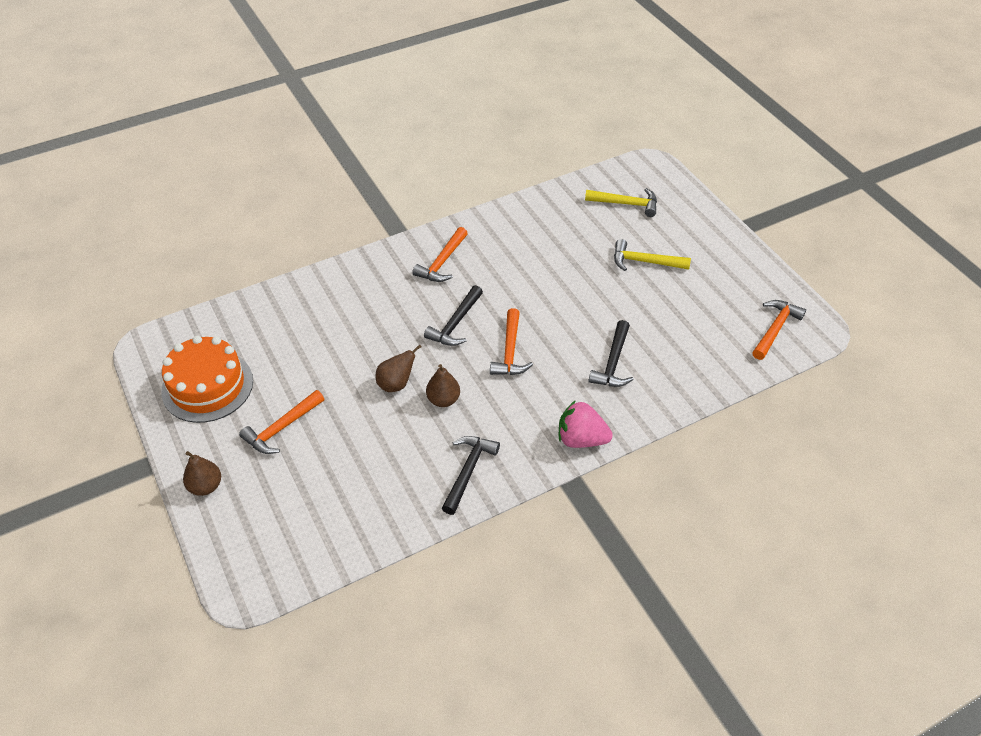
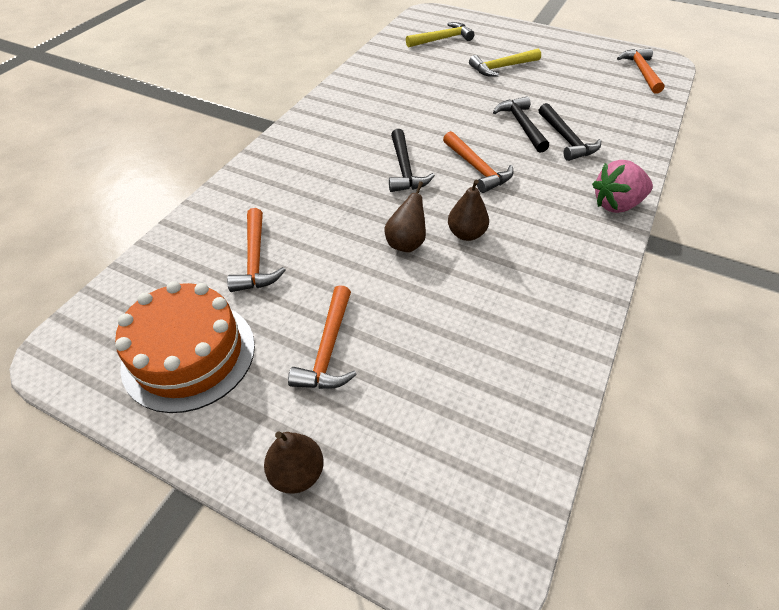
camera: 35 degrees left, 0 degrees up
orange hammer [412,227,468,282] -> orange hammer moved to [227,208,286,292]
black hammer [442,436,500,515] -> black hammer moved to [493,96,549,153]

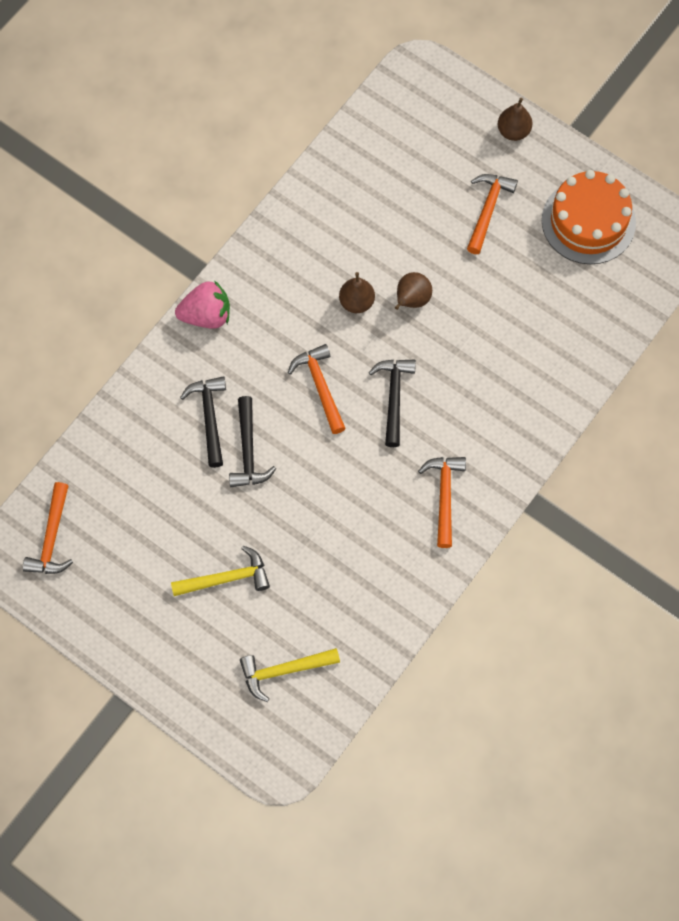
camera: 170 degrees left, 20 degrees up
orange hammer [227,208,286,292] -> orange hammer moved to [418,457,466,548]

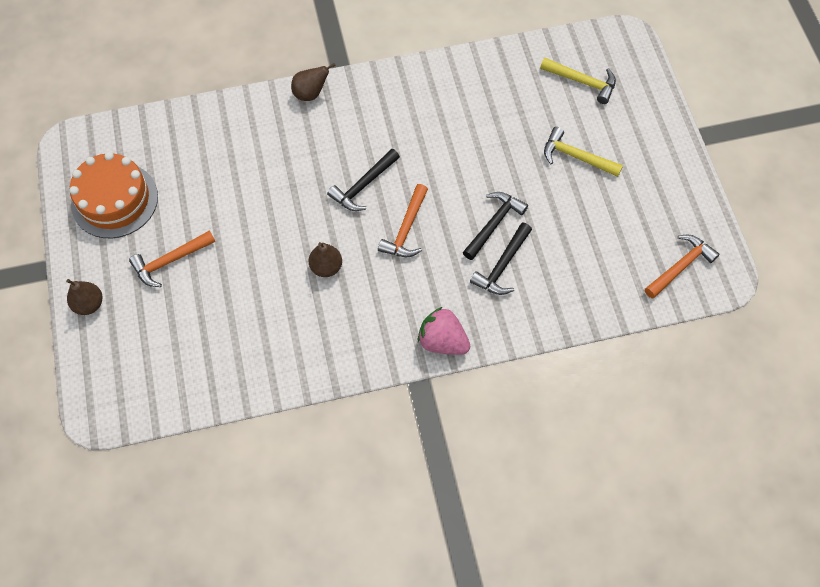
camera: 140 degrees left, 5 degrees down
brown pear [395,272,432,310] -> brown pear moved to [291,63,336,101]
orange hammer [418,457,466,548] -> none

